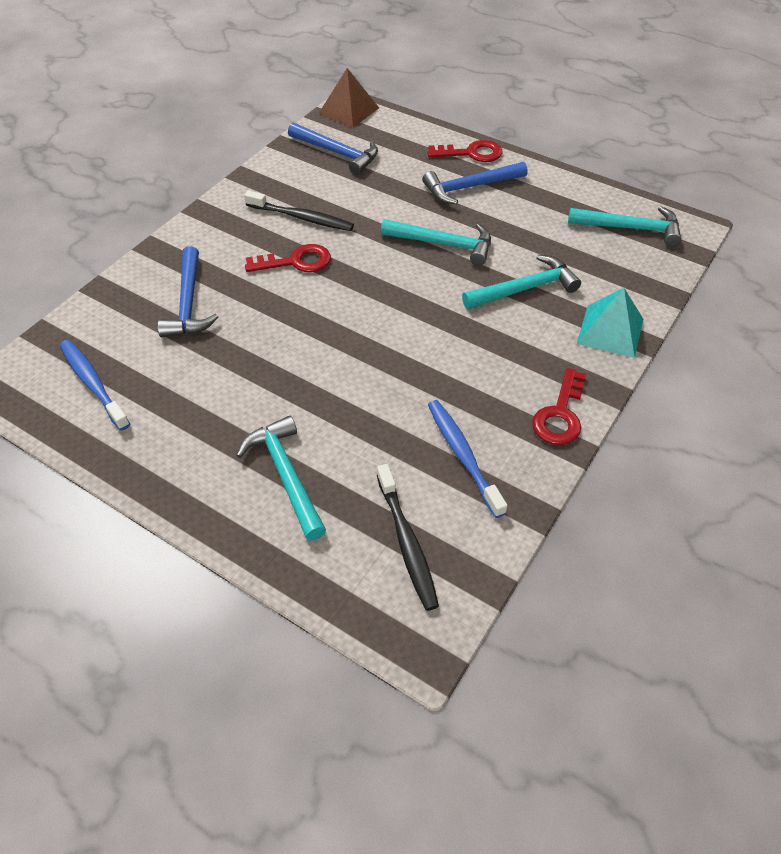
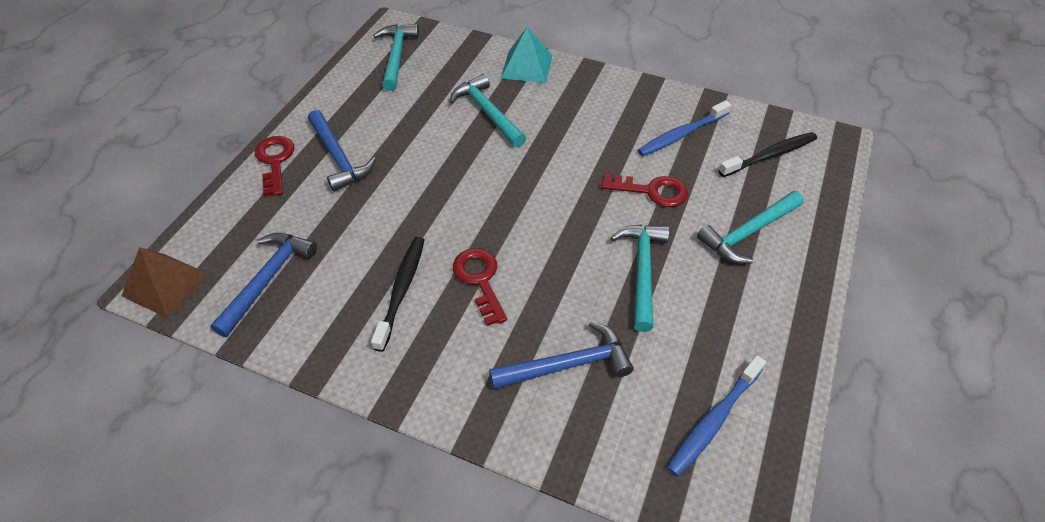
camera: 100 degrees left, 0 degrees up
turquoise hammer [381,219,491,266] -> turquoise hammer moved to [611,225,669,332]
red key [532,368,587,445] -> red key moved to [601,174,688,207]

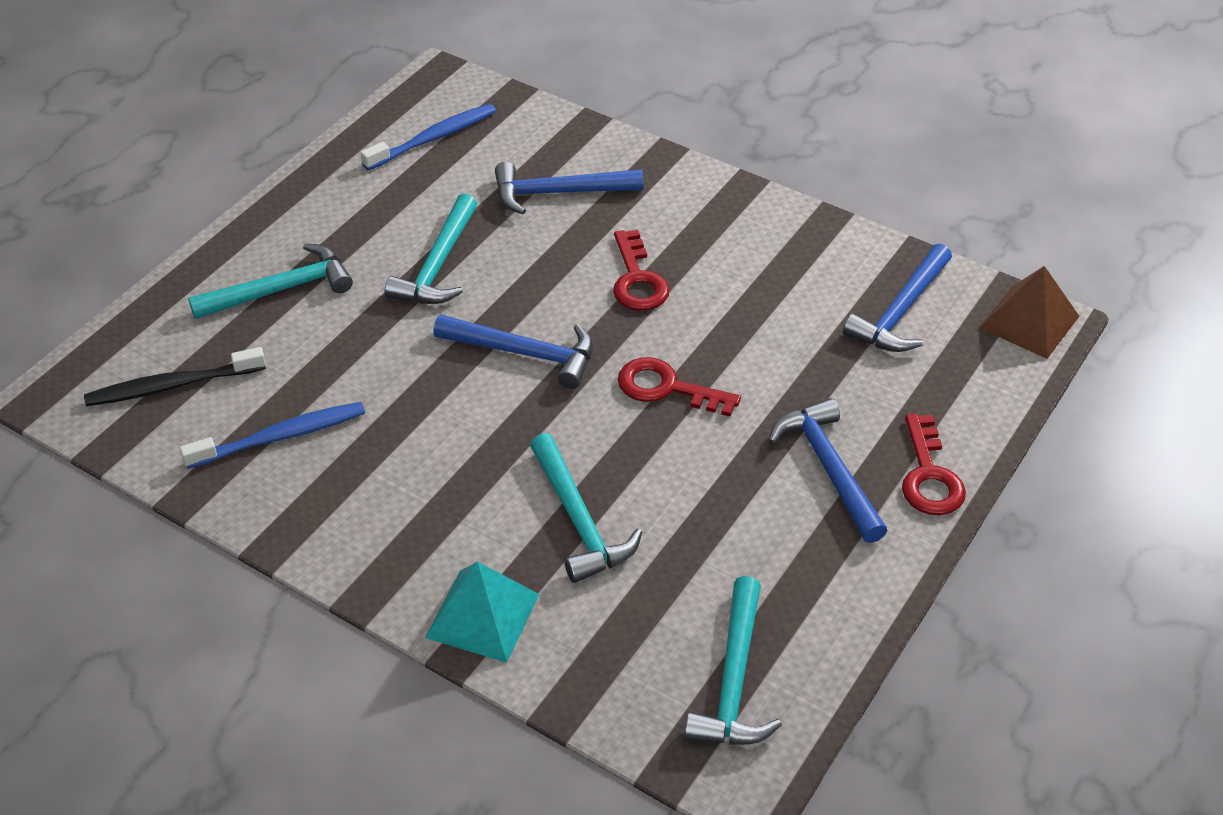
camera: 170 degrees left, 5 degrees down
black toothbrush [371,237,425,352] -> none
red key [601,174,688,207] -> red key moved to [618,357,741,417]
none -> blue hammer [433,315,593,389]

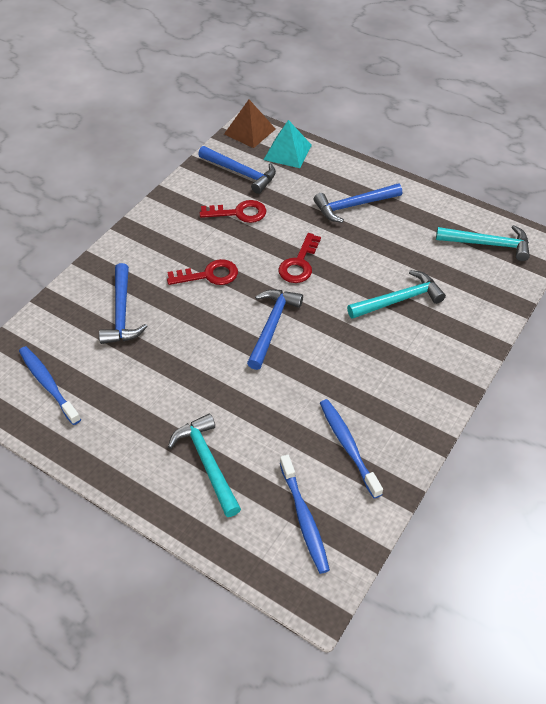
camera: 90 degrees left, 5 degrees up
black toothbrush [84,347,266,406] -> blue toothbrush [280,455,330,574]
turquoise hammer [385,193,477,304] -> none
turquoise pyramid [425,562,539,663] -> turquoise pyramid moved to [264,120,312,168]
red key [902,414,966,515] -> red key moved to [200,200,266,223]

